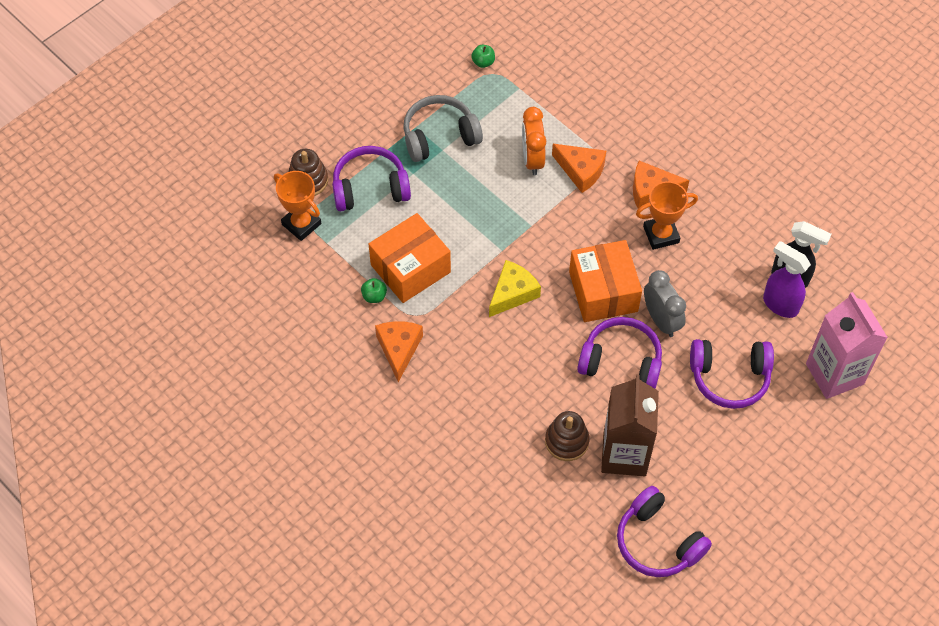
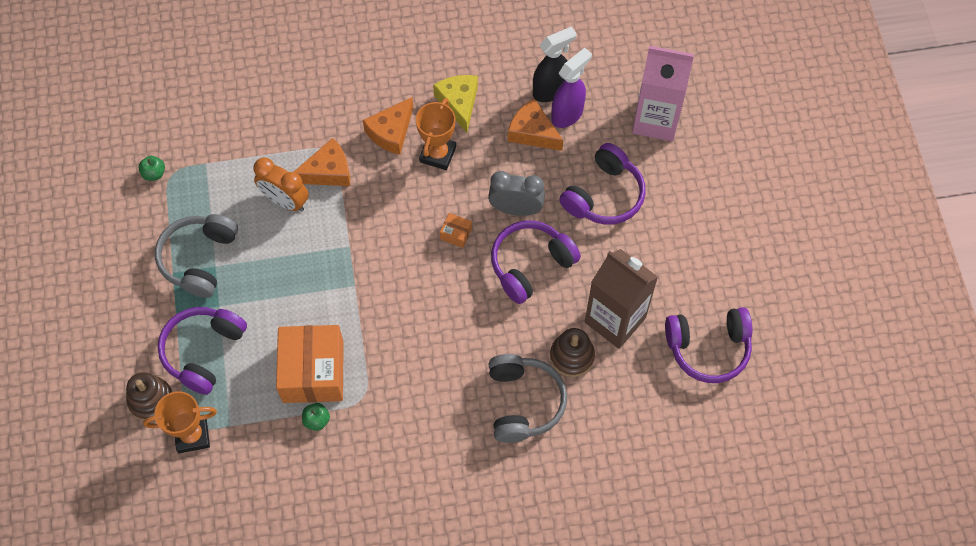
camera: 55 degrees left, 5 degrees up
orange cheese [375,321,423,382] -> orange cheese moved to [508,99,563,151]
yellow cheese [489,260,541,317] -> yellow cheese moved to [433,75,478,133]
orange box [569,240,642,322] -> orange box [440,213,472,248], size x0.41
purple spray bottle [763,241,811,318] -> purple spray bottle turned 150 degrees clockwise [551,48,592,128]
none -> grey headphones [489,354,567,443]

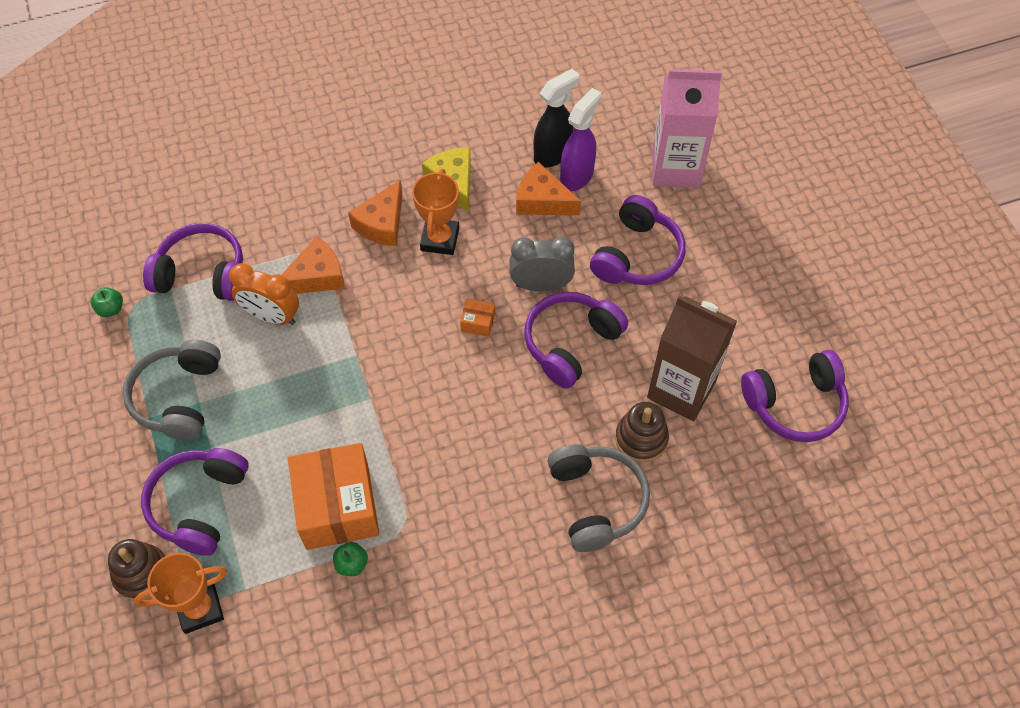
camera: 10 degrees left, 5 degrees down
none -> purple headphones [143,223,243,301]

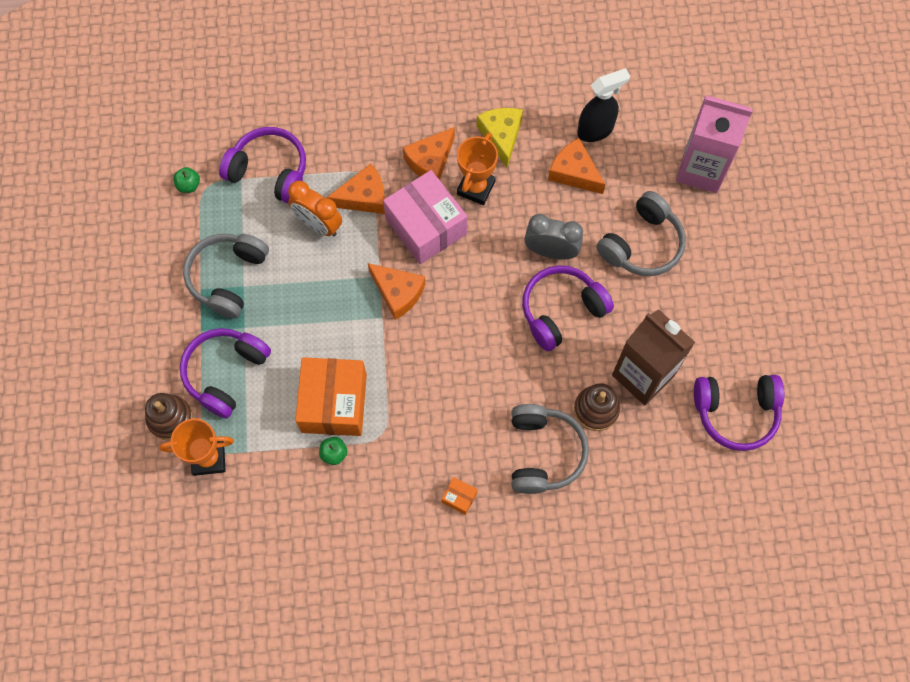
camera: 15 degrees right, 10 degrees up
orange box [460,298,495,337] -> orange box moved to [442,477,477,515]
purple spray bottle [560,88,602,191] -> none
purple headphones [590,195,685,285] -> grey headphones [597,191,686,276]
none -> orange cheese [368,263,425,320]
none -> pink box [383,170,467,264]

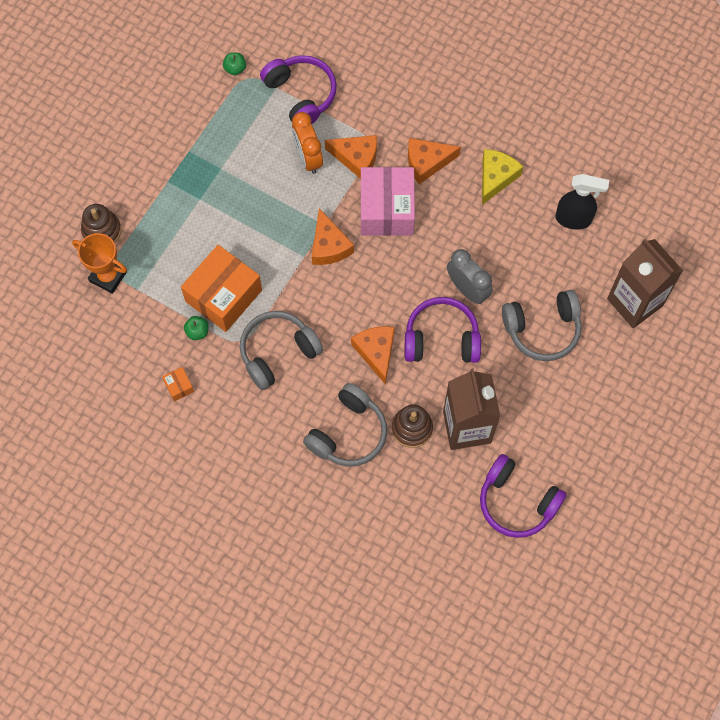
camera: 35 degrees right, 0 degrees up
purple headphones [180,328,271,419] -> none
grey headphones [183,234,269,318] -> grey headphones moved to [240,311,323,390]
orange box [442,477,477,515] -> orange box moved to [162,367,194,401]
orange trophy [457,133,498,205] -> none
orange cheese [548,138,606,194] -> orange cheese moved to [351,326,395,385]
pink carton [676,95,753,193] -> brown carton [607,239,683,328]

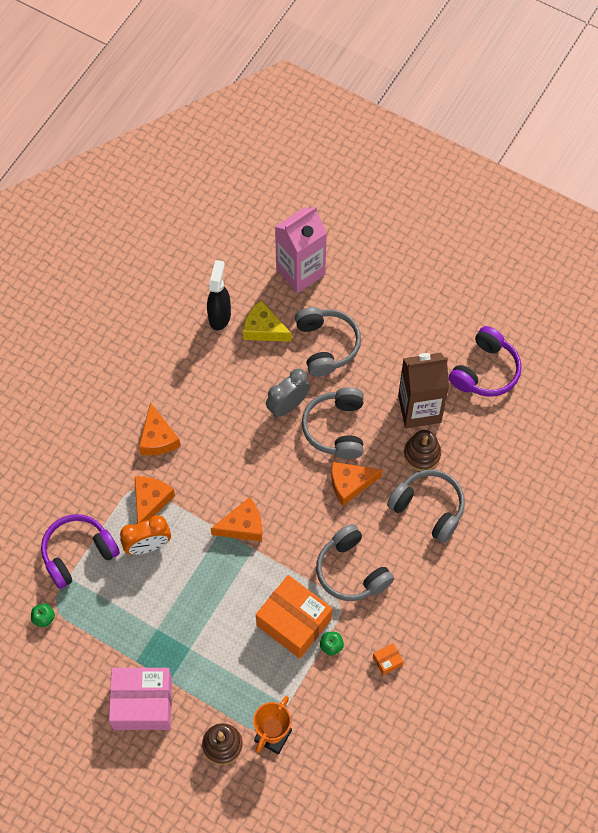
camera: 90 degrees left, 5 degrees down
pink box [361,167,415,236] -> pink box moved to [109,668,172,730]
purple headphones [405,297,481,363] -> grey headphones [302,387,364,459]
yellow cheese [482,149,524,205] -> yellow cheese moved to [243,300,292,342]
brown carton [607,239,683,328] -> pink carton [275,206,327,293]

